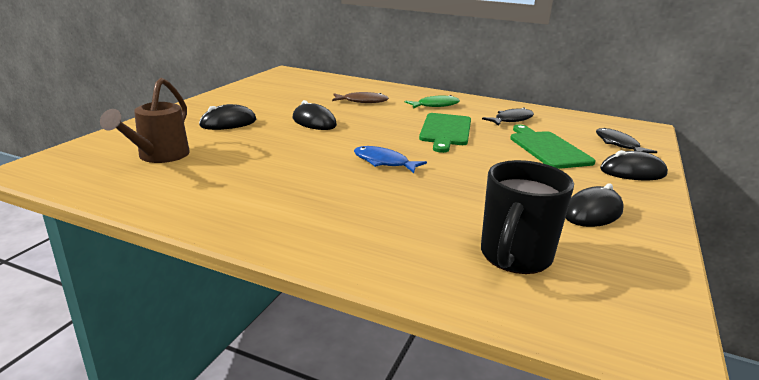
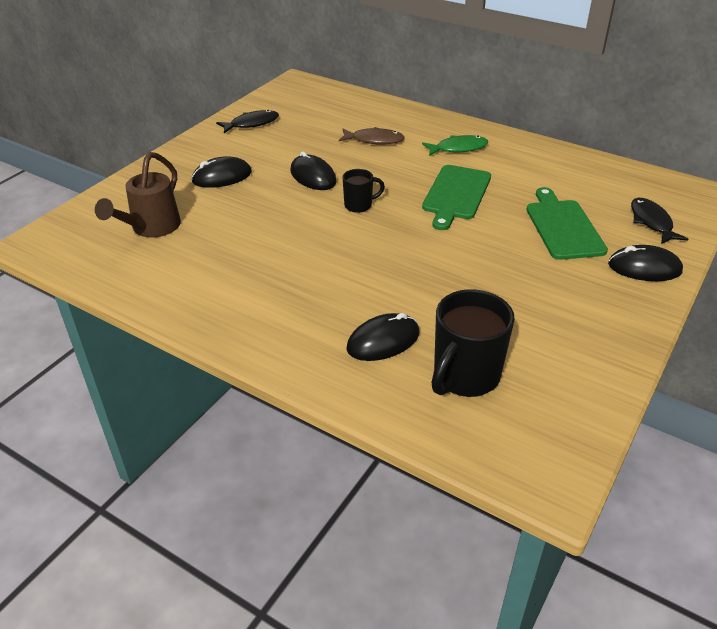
camera: 10 degrees right, 15 degrees up
blue fish [354,146,427,173] -> none
black fish [482,108,534,126] -> black fish moved to [216,110,279,133]
black mouse [566,183,624,227] -> black mouse moved to [346,313,419,361]
none -> black mug [343,169,385,213]

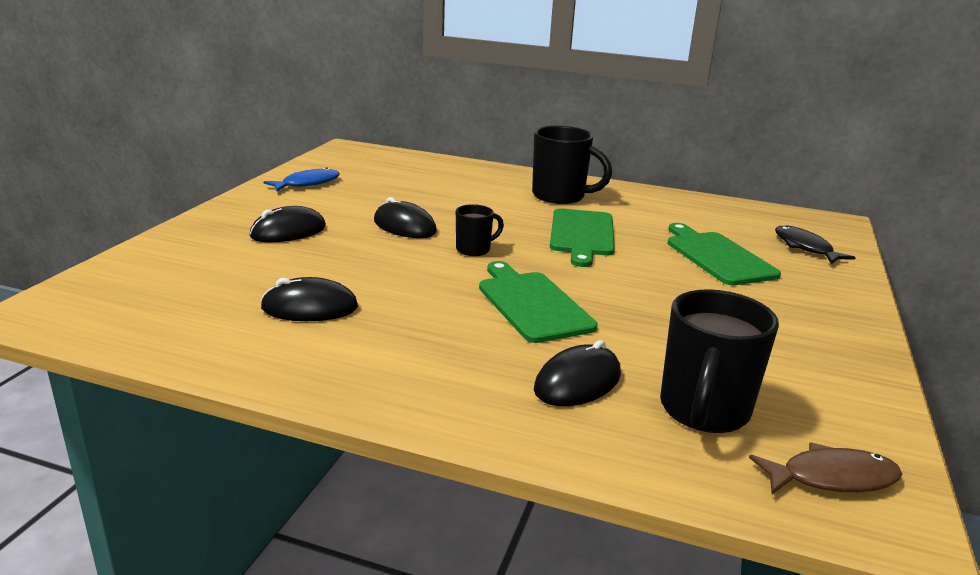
camera: 15 degrees left, 15 degrees down
brown watering can [95,152,181,238] -> none
black fish [216,110,279,133] -> blue fish [263,167,340,191]
brown fish [339,127,405,145] -> brown fish moved to [749,442,902,494]
green fish [422,135,488,156] -> black mug [532,126,612,204]
black mouse [608,245,683,281] -> black mouse moved to [260,277,358,321]
none -> green cutting board [479,261,598,343]

